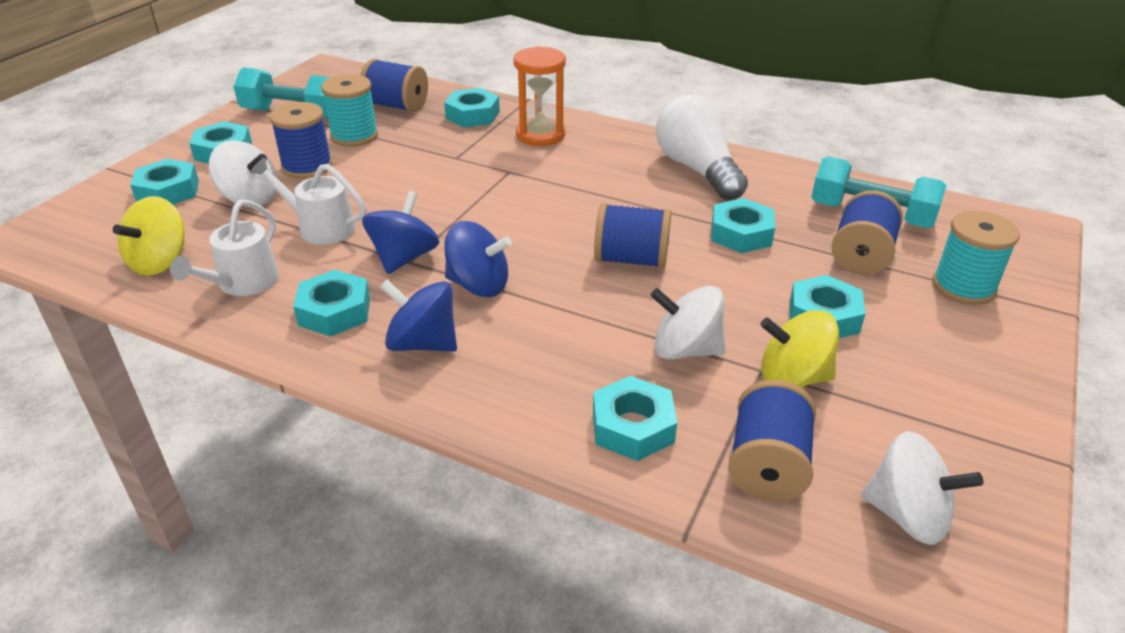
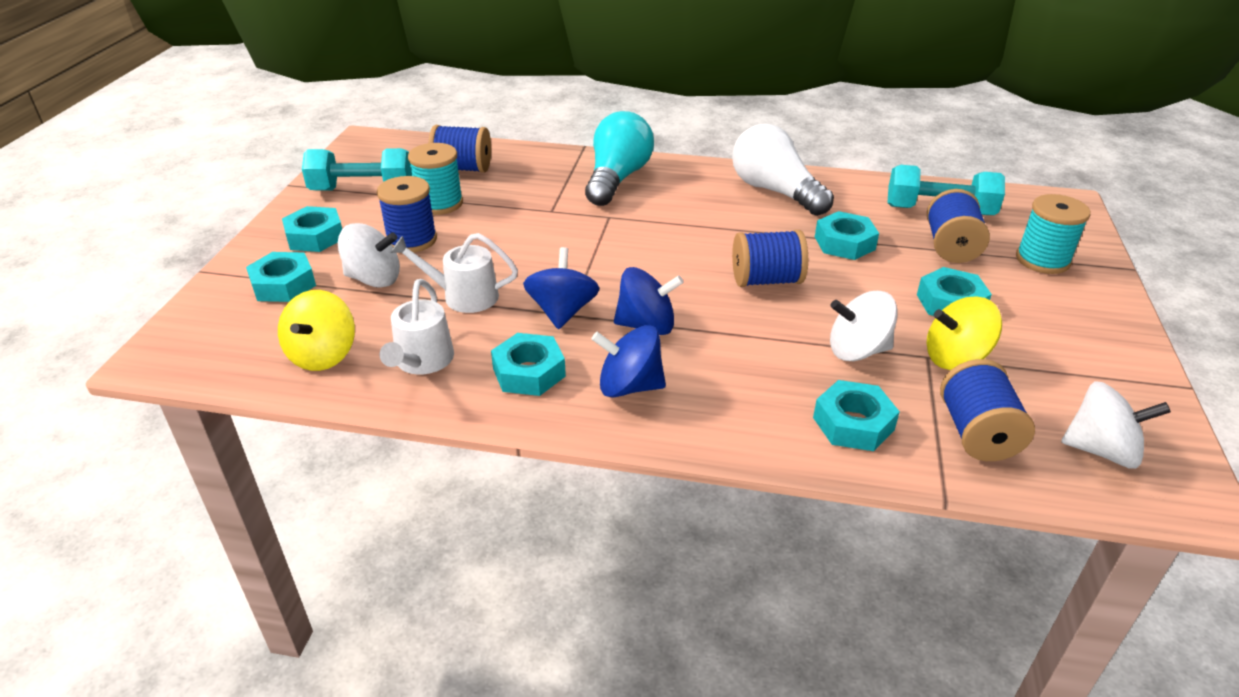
camera: 15 degrees left, 0 degrees up
turquoise nut [444,88,500,127] -> none
orange hourglass [513,46,566,146] -> turquoise light bulb [585,111,654,206]

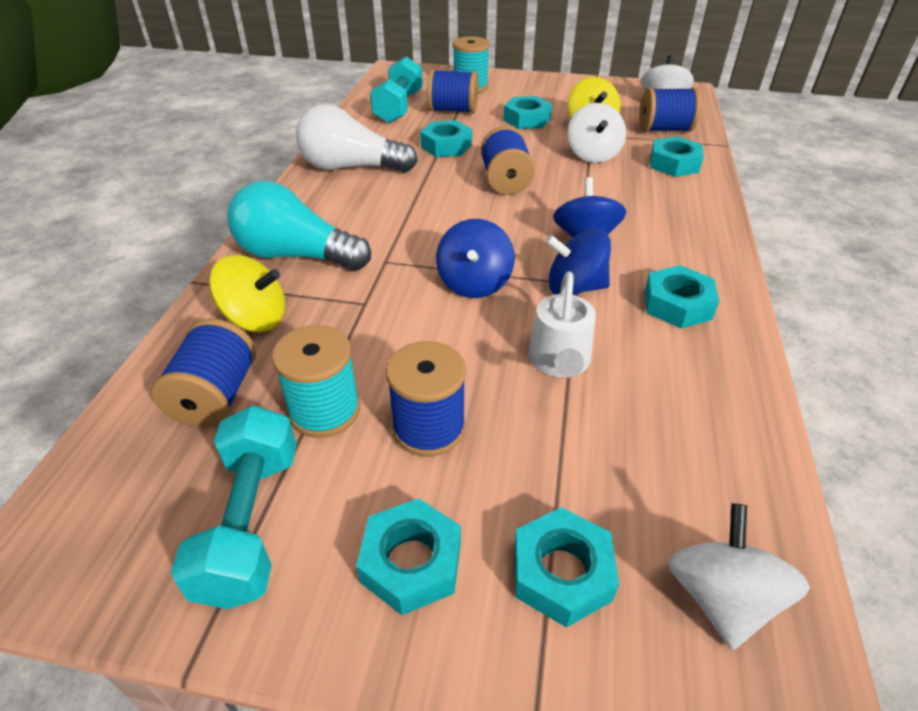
camera: 90 degrees left, 5 degrees up
yellow spinning top [278,290,355,371] -> yellow spinning top moved to [209,255,285,332]
white spinning top [338,223,400,288] -> white spinning top moved to [668,503,810,650]
white watering can [380,279,454,374] -> none
blue spinning top [591,325,666,398] -> blue spinning top moved to [436,219,515,298]
white light bulb [732,124,834,216] -> white light bulb turned 45 degrees clockwise [296,104,418,172]

